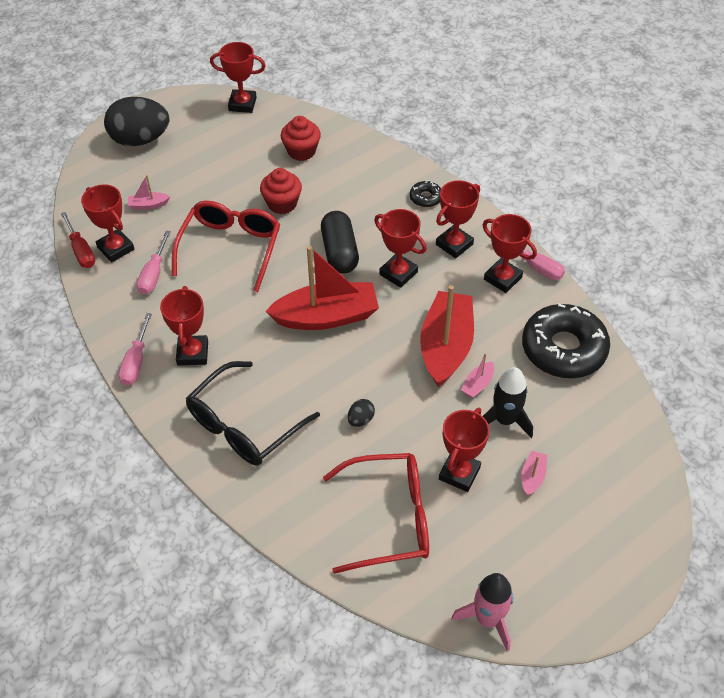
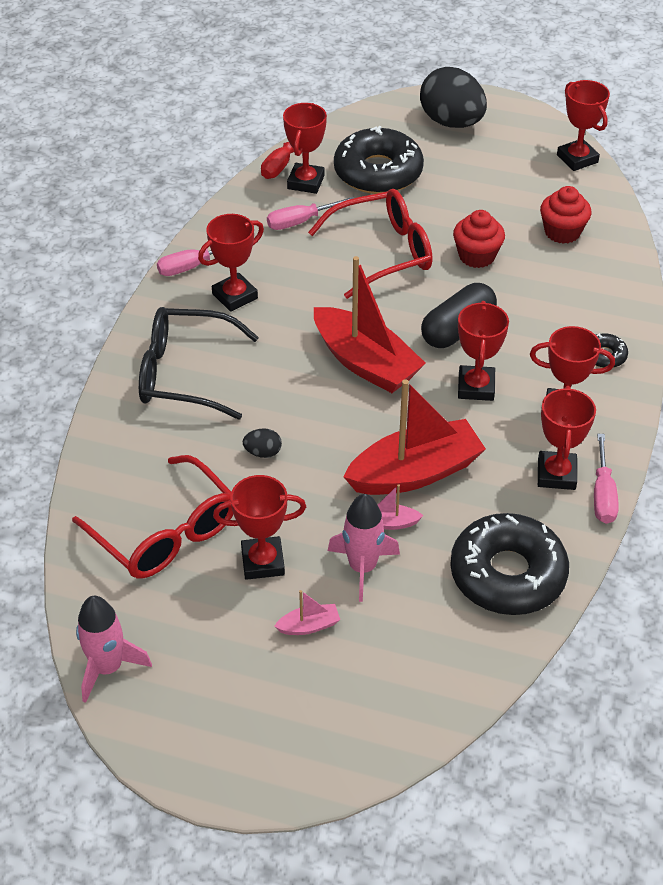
camera: 55 degrees right, 5 degrees down
pink boat [128,175,170,210] -> black donut [334,126,424,194]
black rocket [483,367,533,438] -> pink rocket [328,494,400,602]

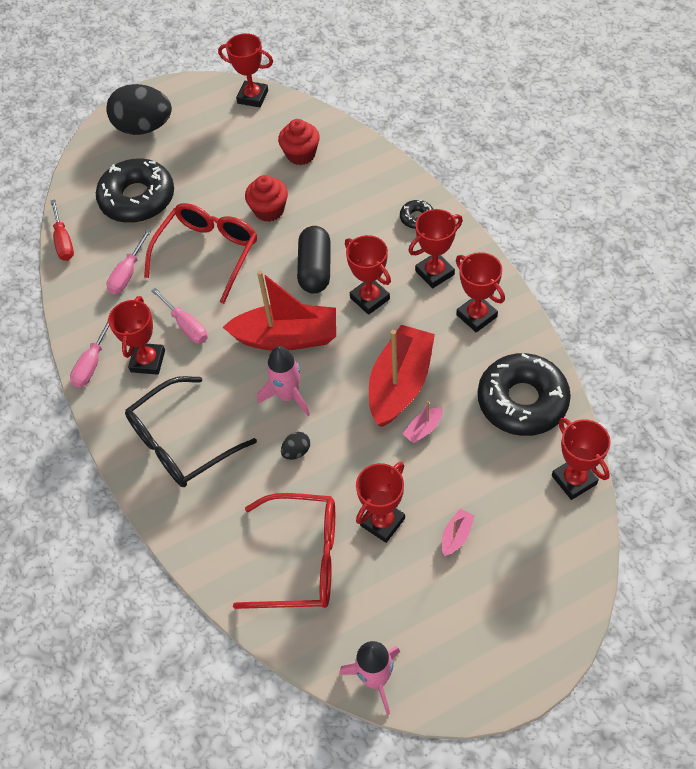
camera: 40 degrees left, 10 degrees up
red trophy [283,103,327,194] -> red trophy moved to [552,418,611,500]
pink rocket [328,494,400,602] -> pink rocket moved to [257,346,310,416]
pink screwdriver [594,434,619,524] -> pink screwdriver moved to [151,287,208,344]

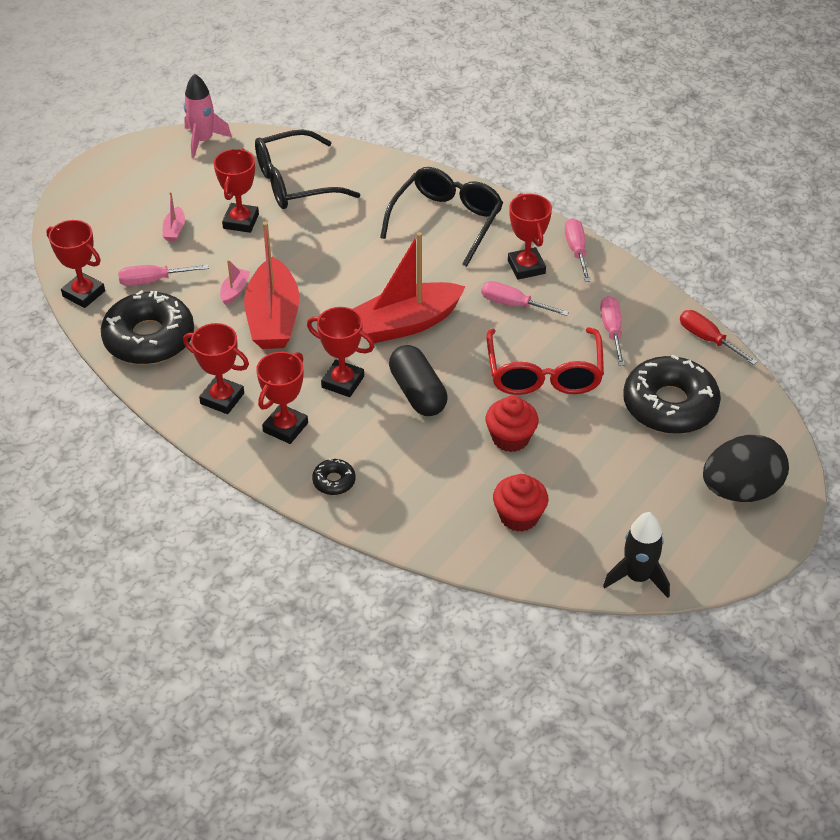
camera: 150 degrees right, 10 degrees down
red trophy [218,33,273,107] -> black rocket [603,512,670,598]
red glasses [233,493,335,609] -> black glasses [255,129,360,209]
pink rocket [257,346,310,416] -> none
black egg [281,432,310,460] -> none
none -> pink screwdriver [118,264,209,286]

